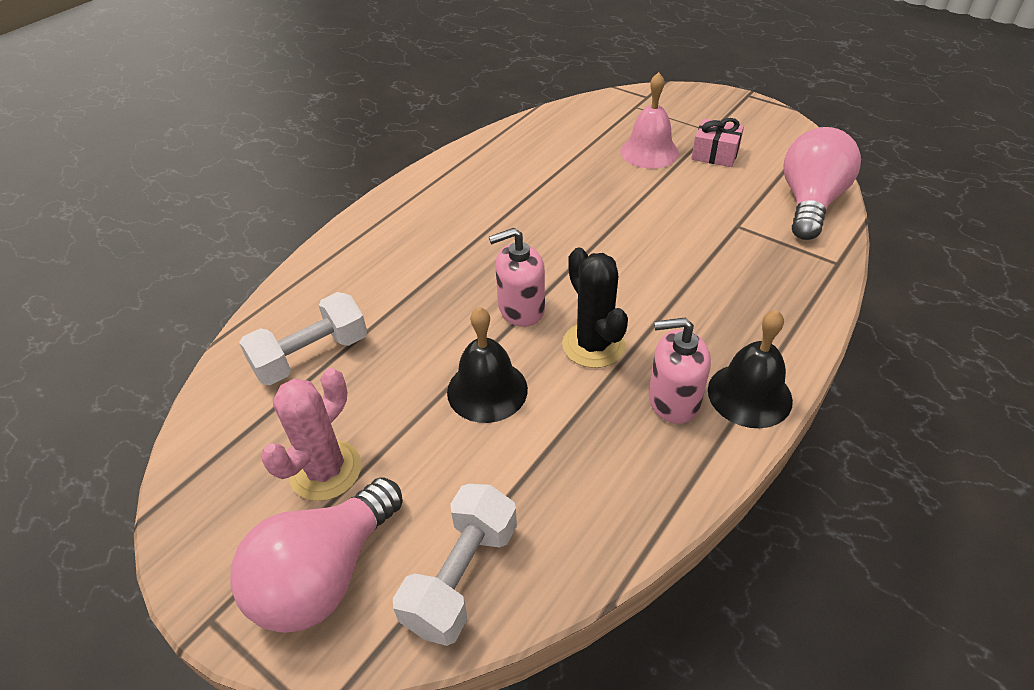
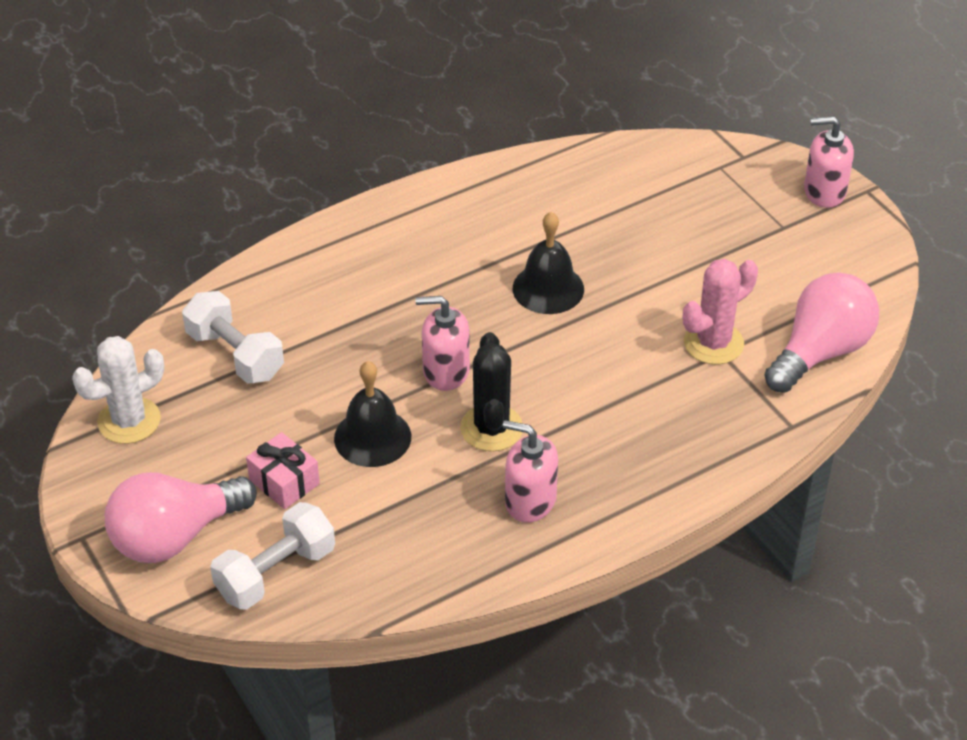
camera: 20 degrees right, 0 degrees up
white dumbbell [239,292,367,385] -> white dumbbell turned 60 degrees clockwise [182,291,284,384]
pink cactus [261,368,361,501] -> pink cactus moved to [683,259,758,364]
pink bell [620,72,679,169] -> none
pink gift [691,118,744,167] -> pink gift moved to [246,432,320,509]
black bell [708,310,793,428] -> black bell moved to [513,212,584,314]
none -> white cactus [72,336,164,444]
none -> pink soap dispenser [804,117,854,208]

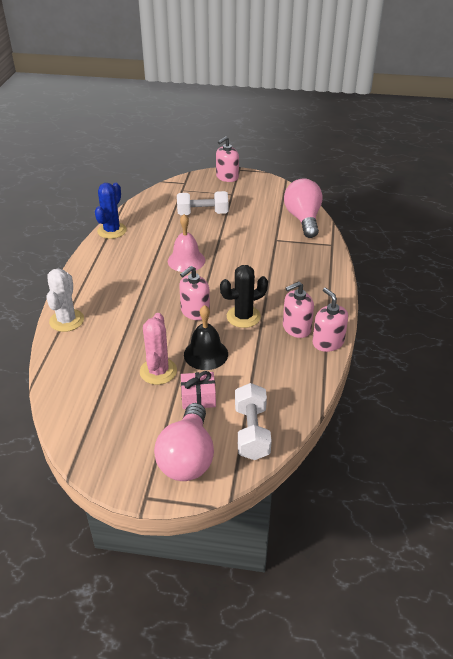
camera: 50 degrees left, 5 degrees down
white cactus [72,336,164,444] -> white cactus moved to [46,268,84,332]
white dumbbell [182,291,284,384] -> white dumbbell moved to [177,191,228,215]
black cactus [460,332,523,451] -> black cactus turned 60 degrees counterclockwise [220,265,268,328]
black bell [513,212,584,314] -> pink bell [168,214,205,272]
pink cactus [683,259,758,364] -> pink cactus moved to [140,313,177,385]
none -> blue cactus [95,183,127,239]
none -> pink soap dispenser [313,288,348,352]

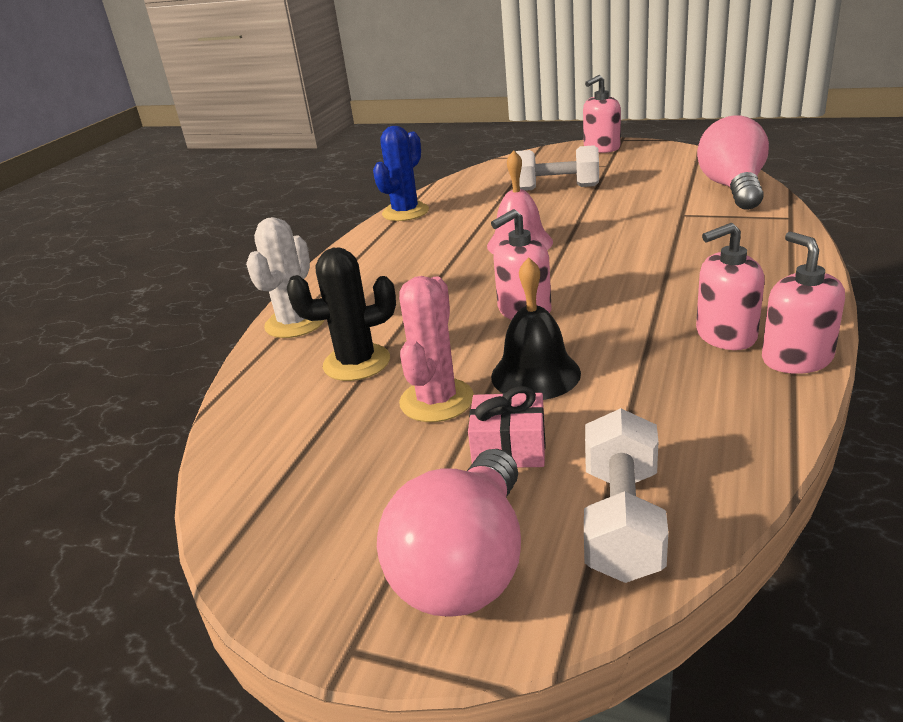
camera: 15 degrees right, 10 degrees down
black cactus [220,265,268,328] -> black cactus moved to [287,247,396,381]

